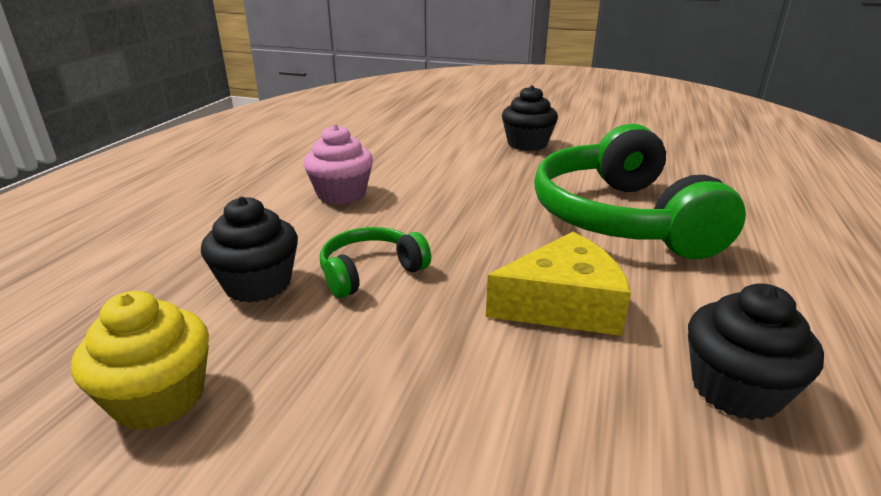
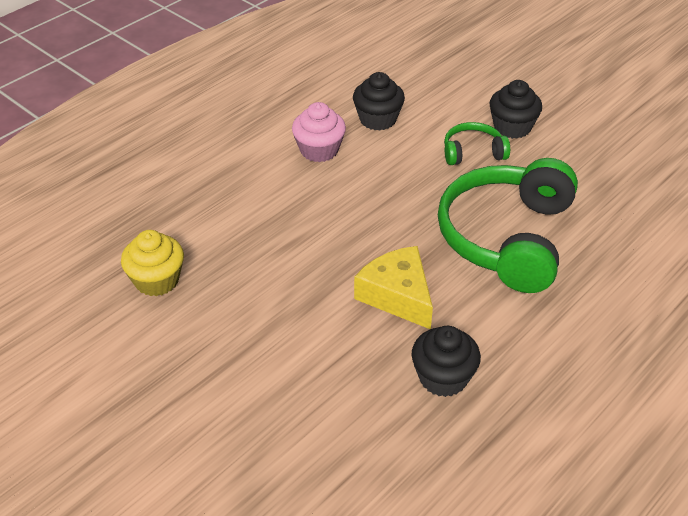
camera: 25 degrees right, 15 degrees up
black cupcake [201,197,298,303] -> black cupcake moved to [353,72,405,131]
green headphones [320,227,431,298] -> green headphones moved to [444,122,510,165]
yellow cheese [486,232,631,336] -> yellow cheese turned 135 degrees counterclockwise [354,246,433,329]

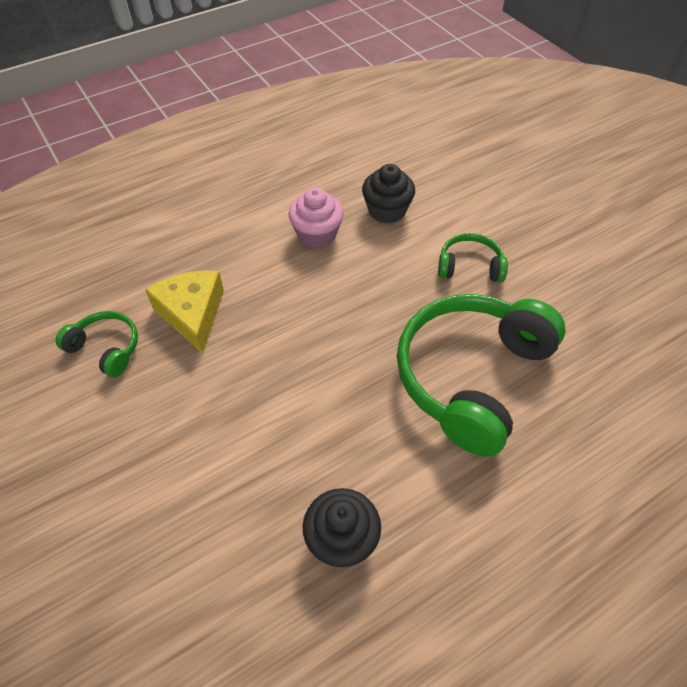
camera: 15 degrees right, 10 degrees up
yellow cupcake [121,230,184,296] -> green headphones [55,311,138,377]
yellow cheese [354,246,433,329] -> yellow cheese moved to [145,271,224,354]
black cupcake [489,80,542,139] -> none

